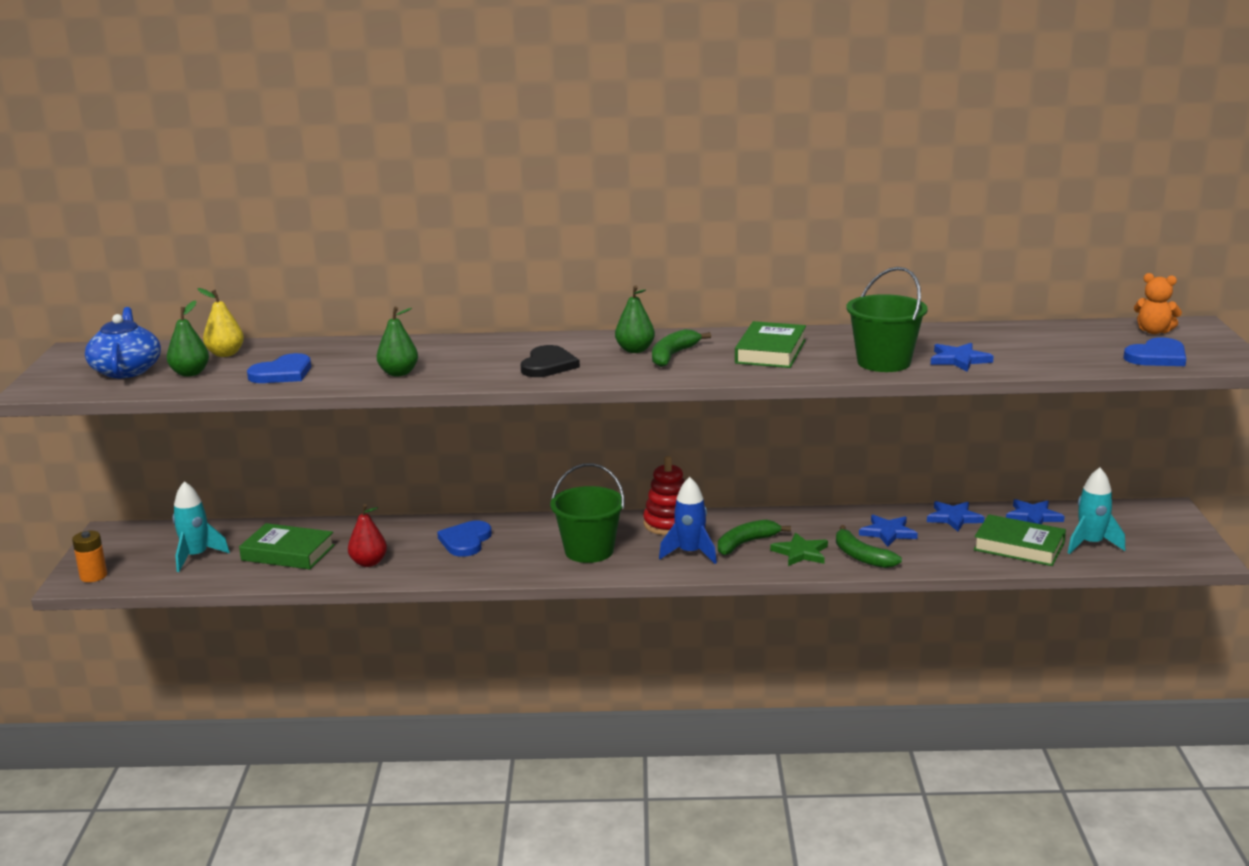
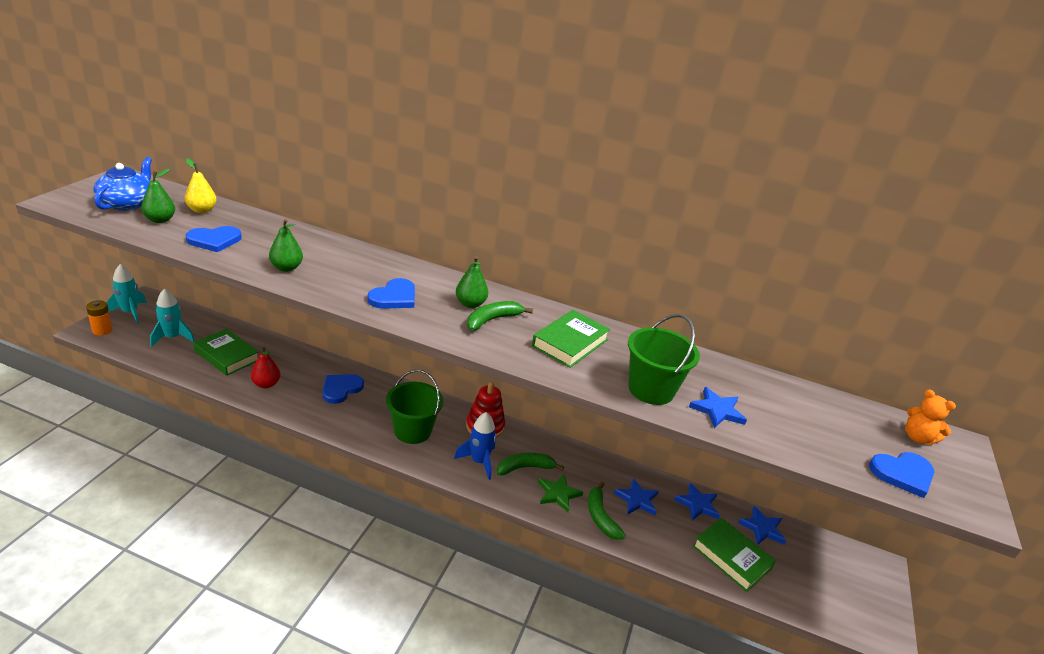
camera: 15 degrees right, 10 degrees up
black heart [521,345,580,377] -> blue heart [367,278,415,309]
turquoise rocket [1068,468,1125,554] -> turquoise rocket moved to [106,264,147,323]

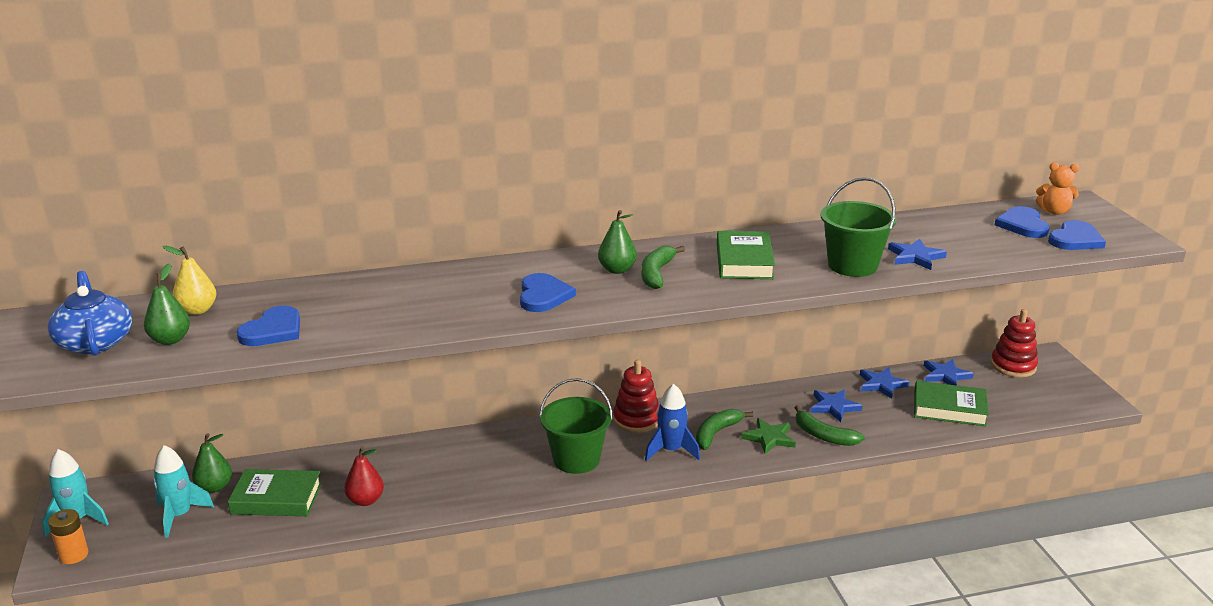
camera: 30 degrees left, 5 degrees down
green pear [269,219,303,272] -> green pear moved to [192,433,232,493]
blue heart [323,374,364,404] -> blue heart moved to [995,206,1050,238]
none -> red stacking toy [991,309,1038,378]

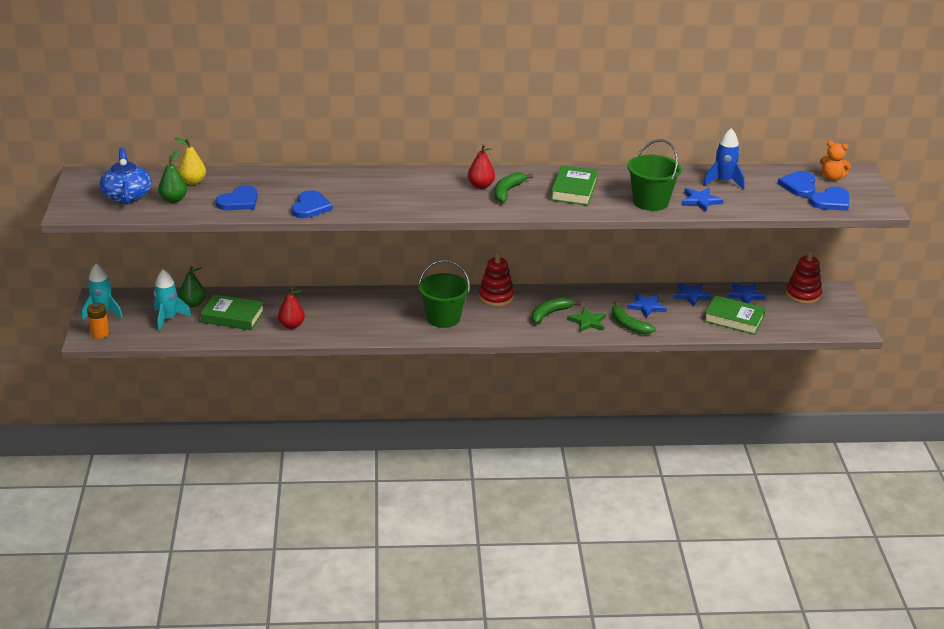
camera: 10 degrees right, 5 degrees up
blue heart [520,273,576,312] -> blue heart moved to [292,190,333,218]
green pear [598,210,637,274] -> red pear [468,144,495,189]
blue rocket [645,383,700,461] -> blue rocket moved to [703,128,745,190]

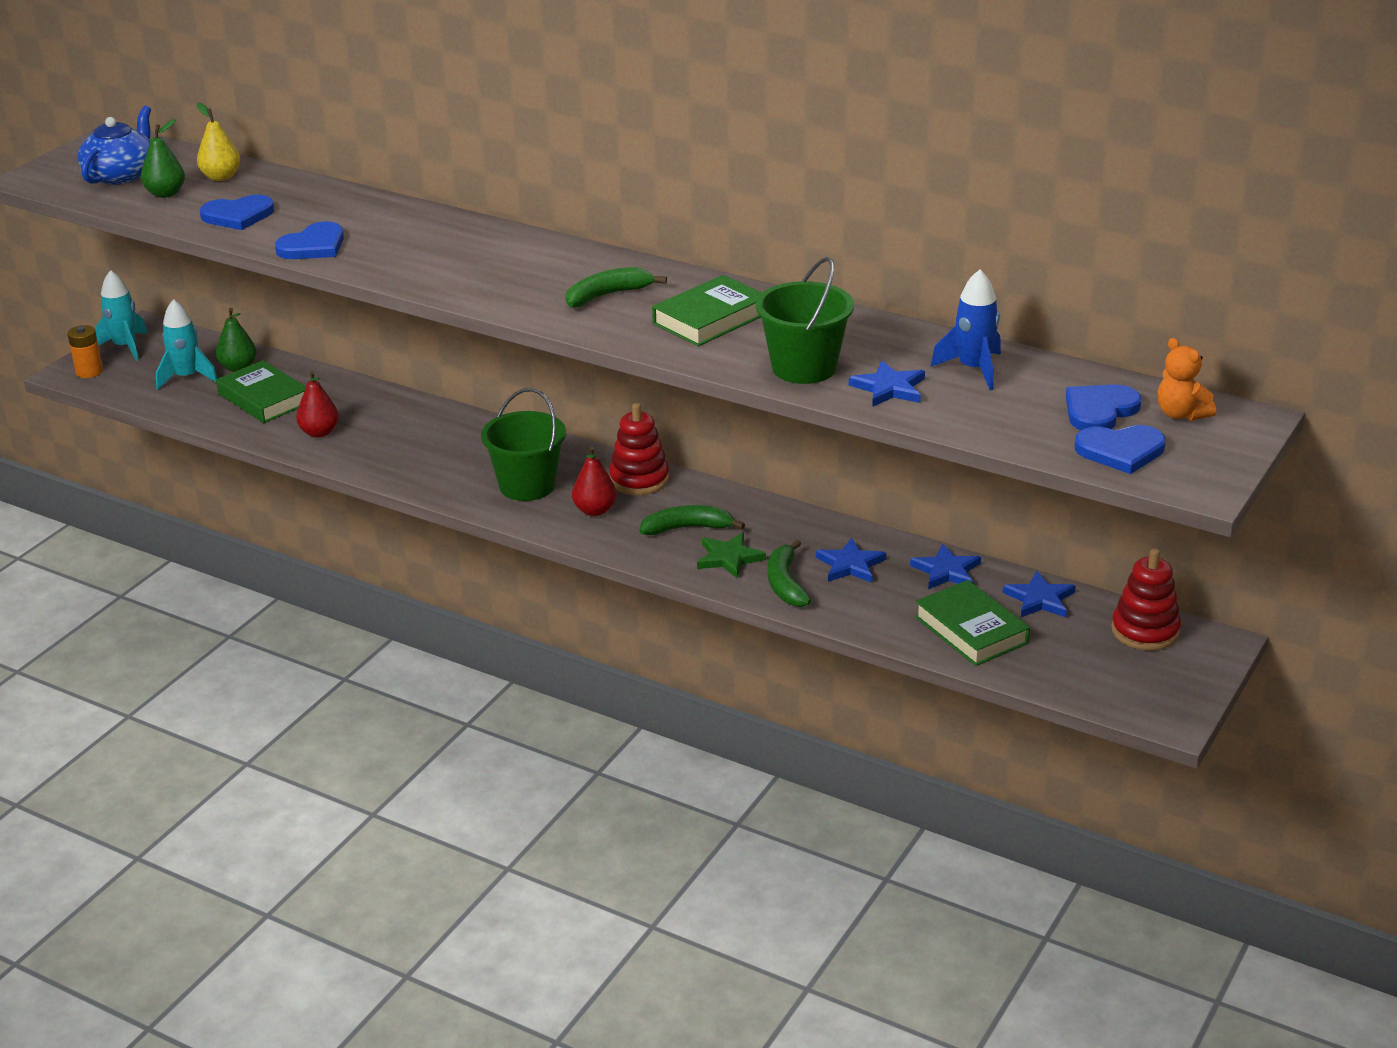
camera: 35 degrees right, 0 degrees up
red pear [468,144,495,189] -> red pear moved to [572,446,617,516]

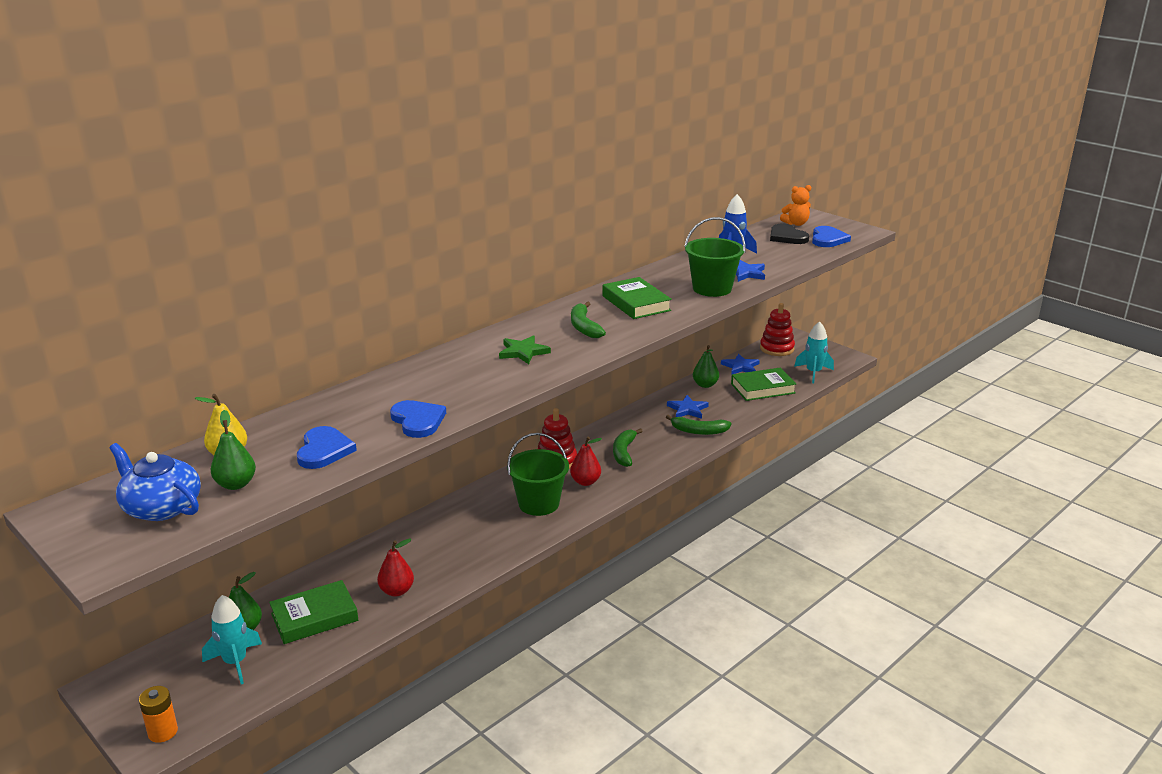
camera: 75 degrees left, 5 degrees down
turquoise rocket [94,270,148,361] -> turquoise rocket moved to [794,321,834,383]
green star [697,532,766,578] -> green star moved to [499,335,551,364]
blue star [910,544,981,589] -> green pear [693,345,719,388]
blue heart [1066,384,1141,430] -> black heart [770,224,809,244]

